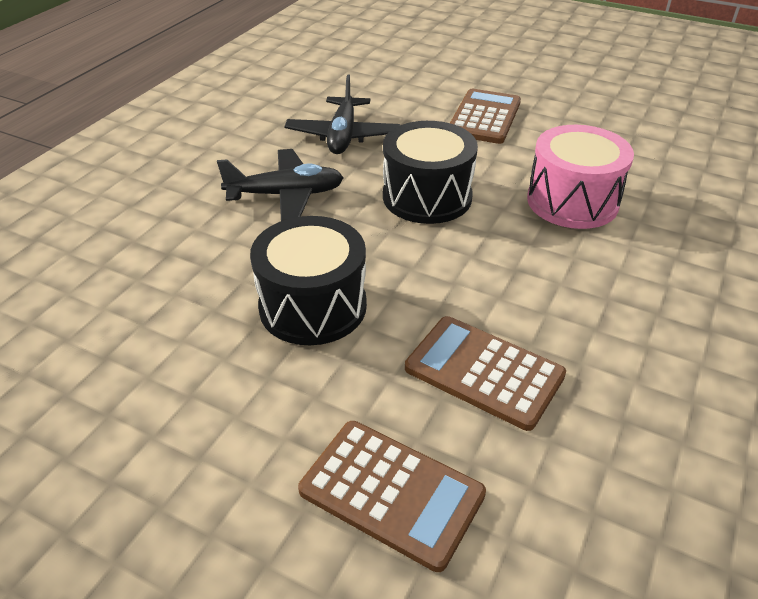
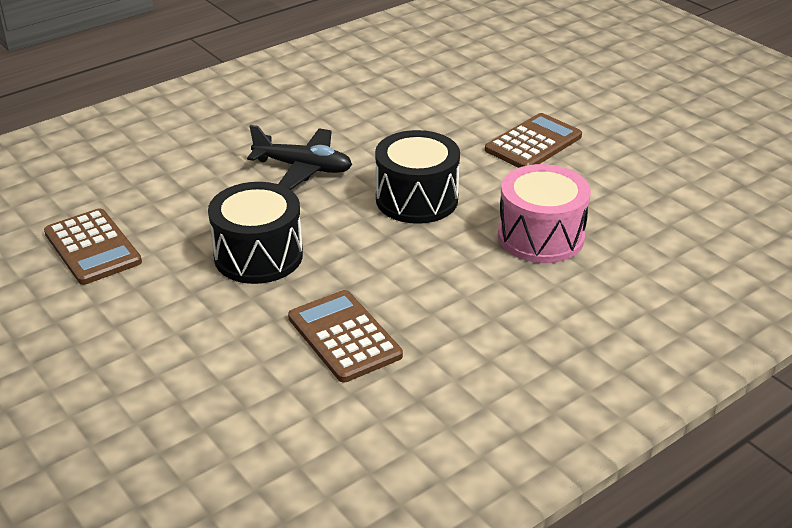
camera: 25 degrees right, 5 degrees down
black plane [284,74,400,154] -> none
brown calculator [298,421,486,572] -> brown calculator moved to [44,208,142,285]

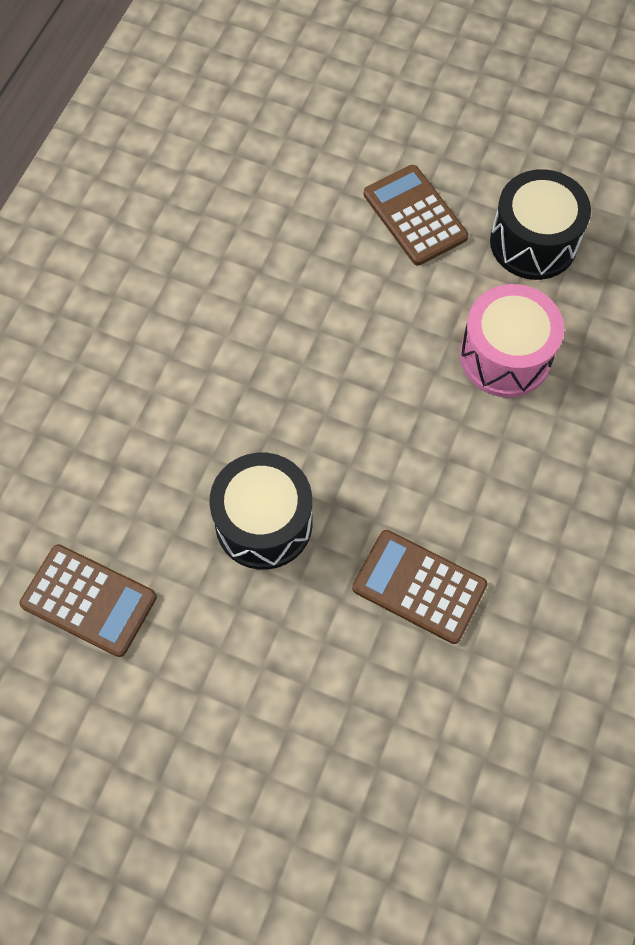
camera: 30 degrees left, 30 degrees up
black plane [247,125,352,190] -> none
black drum [375,130,460,224] -> black drum moved to [490,169,591,280]
brown calculator [485,113,582,168] -> brown calculator turned 45 degrees counterclockwise [364,165,468,265]

